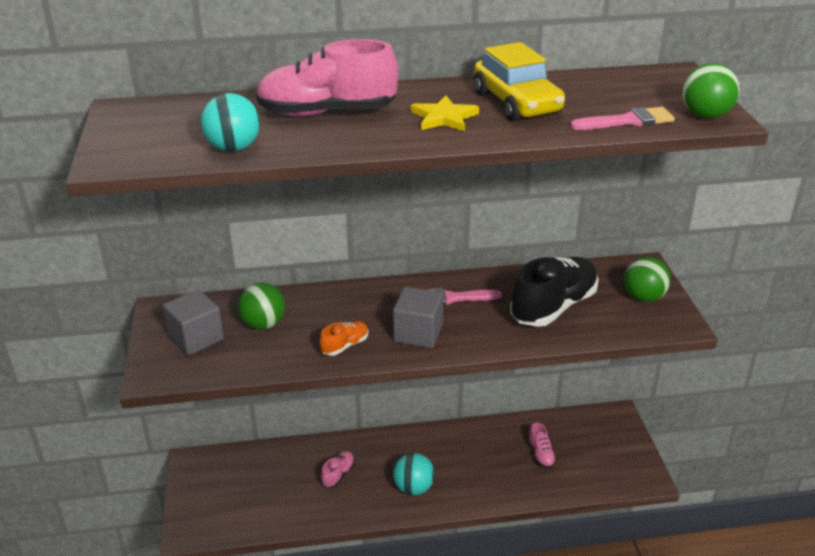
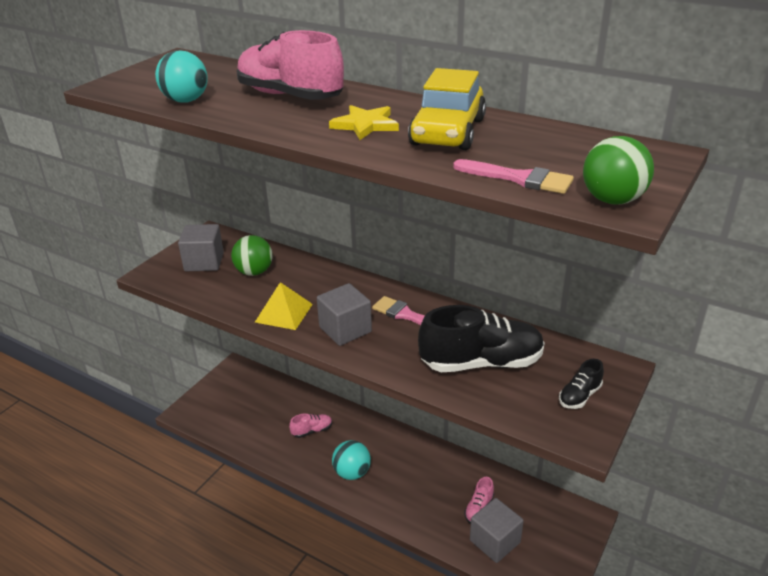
camera: 40 degrees right, 0 degrees up
orange shoe [319,321,368,356] -> yellow pyramid [255,282,313,330]
green ball [624,257,671,302] -> black shoe [559,359,604,409]
none -> grey cube [470,498,524,563]

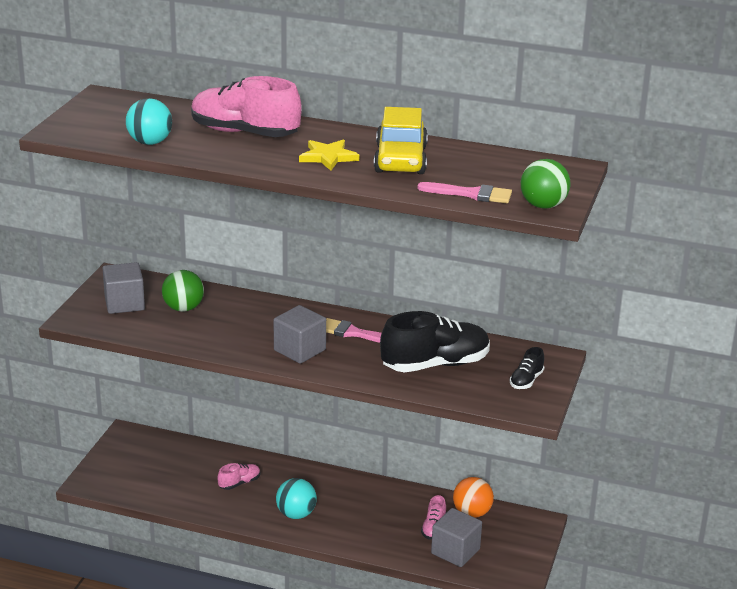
camera: 15 degrees left, 5 degrees down
yellow pyramid [255,282,313,330] -> none
none -> orange ball [453,477,494,518]

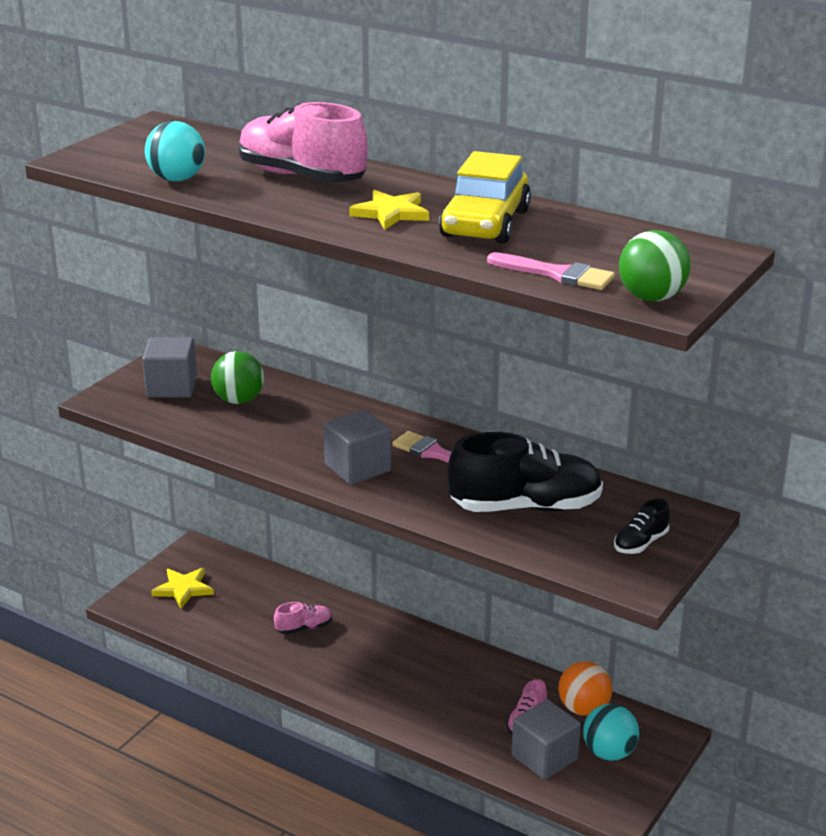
camera: 15 degrees right, 0 degrees up
turquoise ball [276,478,317,519] -> turquoise ball moved to [583,704,639,760]
none -> yellow star [151,568,214,608]

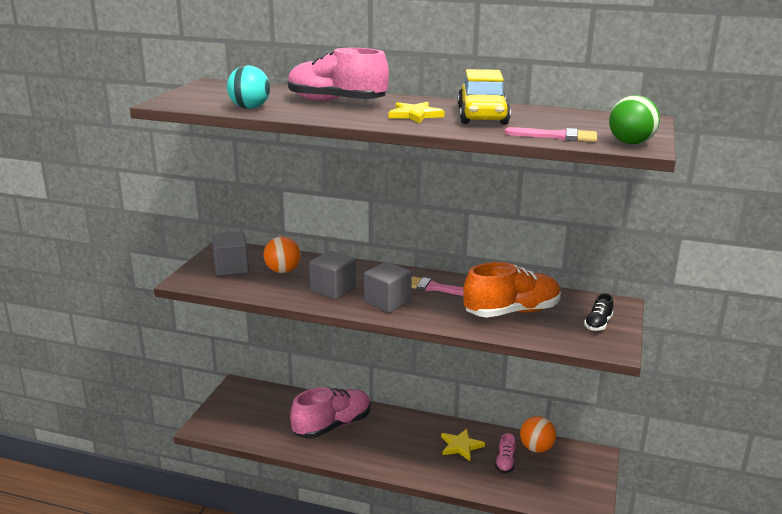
camera: 15 degrees left, 5 degrees down
yellow star [151,568,214,608] -> yellow star moved to [441,429,485,461]
green ball [211,351,264,404] -> orange ball [264,236,301,273]
pink shoe [274,602,332,635] -> pink shoe [290,387,371,439], size x2.17
black shoe [447,432,603,512] -> orange shoe [463,262,561,318]
grey cube [512,699,581,780] -> grey cube moved to [309,251,356,300]
turquoise ball [583,704,639,760] -> none

